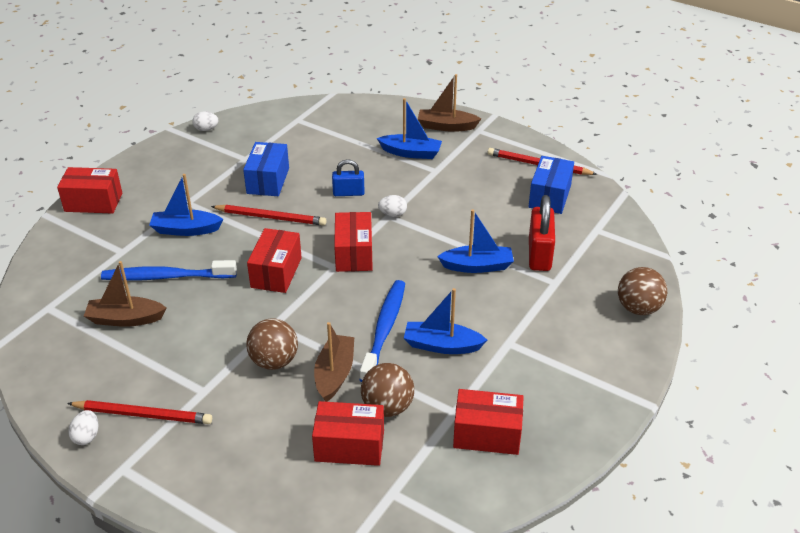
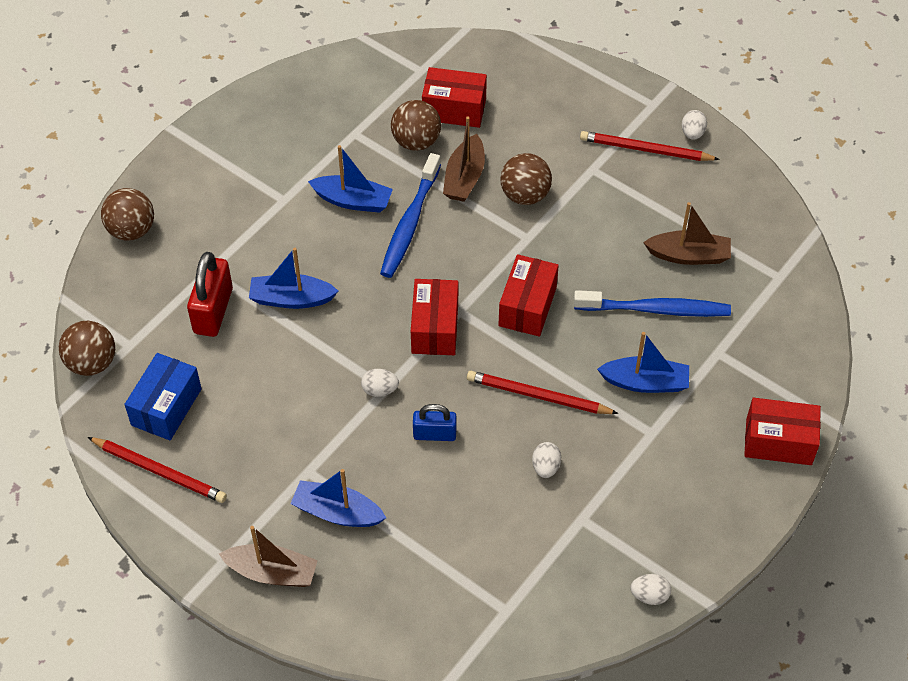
camera: 175 degrees left, 15 degrees up
blue box [243,142,289,196] -> white egg [532,442,561,478]
red box [453,389,524,455] -> none
none -> brown ball [59,321,115,376]

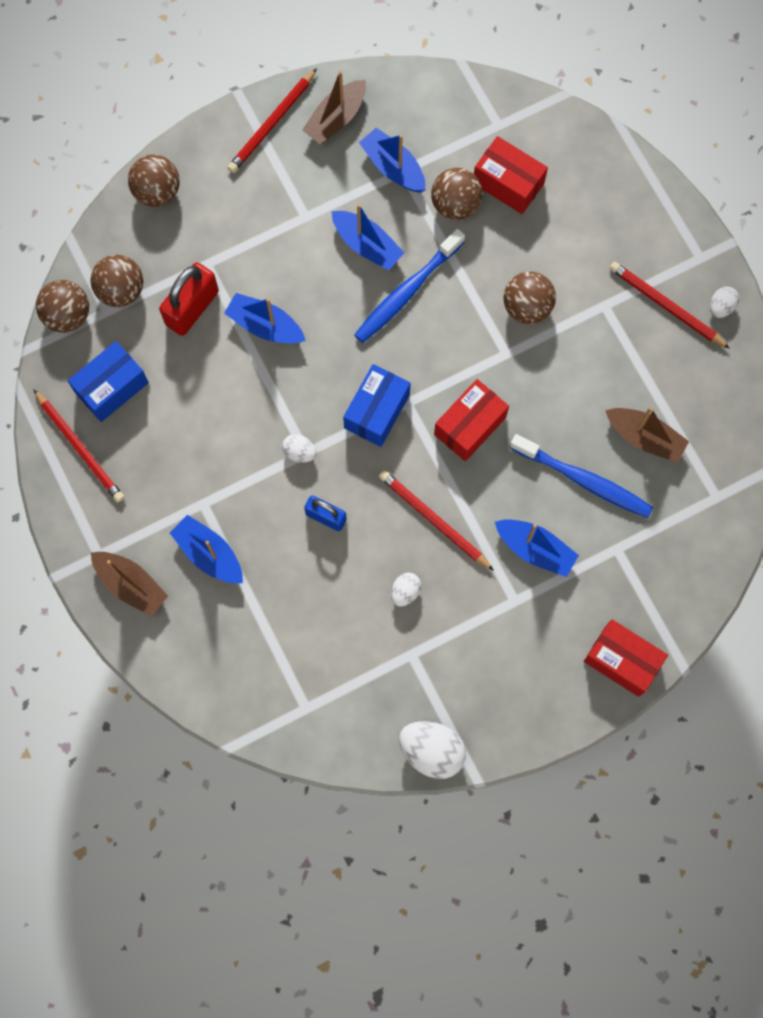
camera: 25 degrees right, 20 degrees up
red box [411,279,458,355] -> blue box [343,364,410,447]
brown boat [443,117,485,202] -> brown boat moved to [302,71,366,144]
white egg [630,574,671,605] -> white egg [399,721,466,779], size x1.85
none -> brown ball [91,254,143,307]
none -> red pencil [227,68,317,173]
none -> blue boat [359,128,425,192]

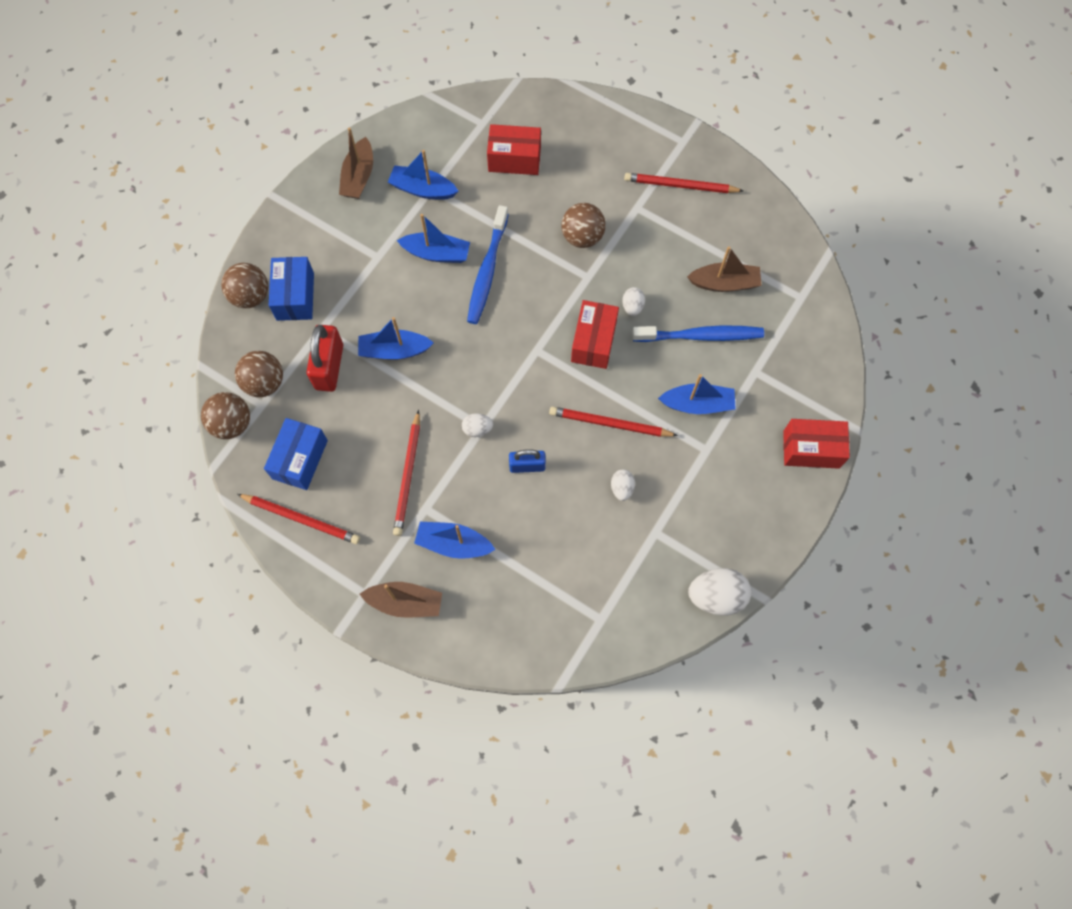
camera: 30 degrees left, 5 degrees down
red pencil [227,68,317,173] -> red pencil moved to [393,410,420,536]
blue box [343,364,410,447] -> blue box moved to [269,257,314,321]
brown ball [431,168,483,220] -> none
white egg [710,287,739,318] -> white egg moved to [622,287,645,316]

